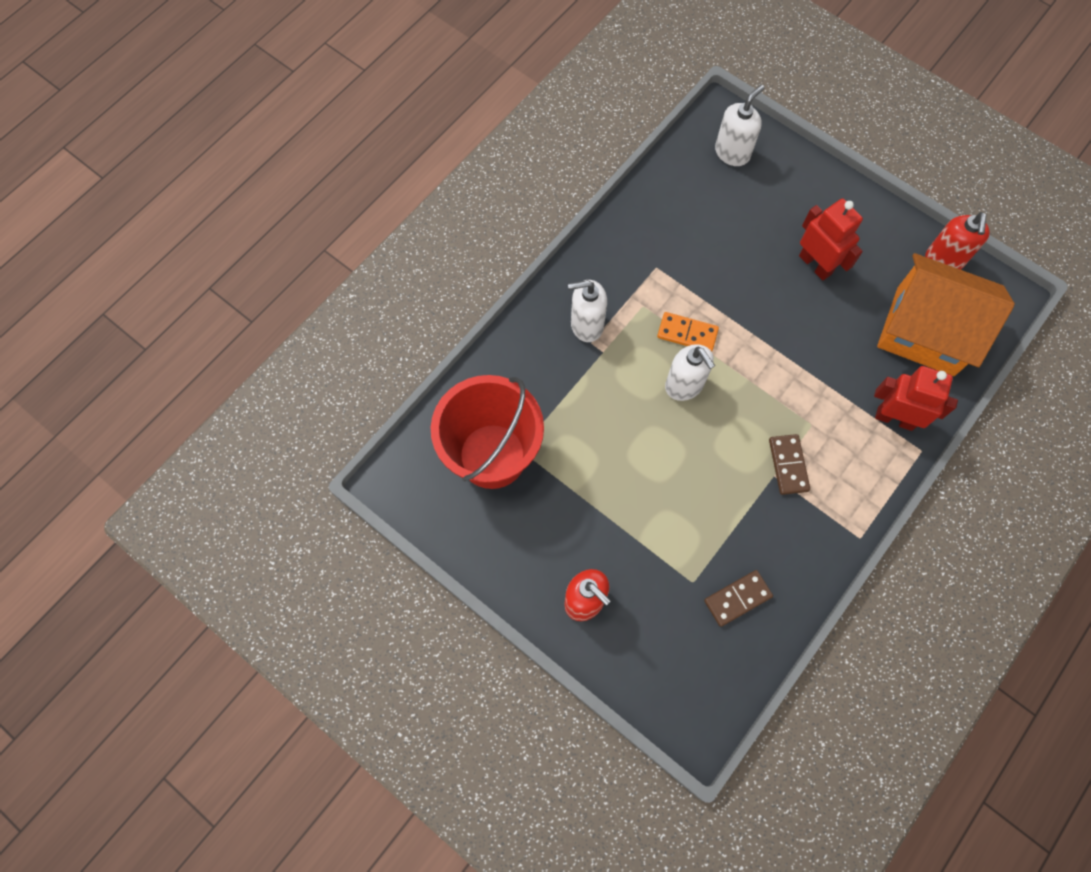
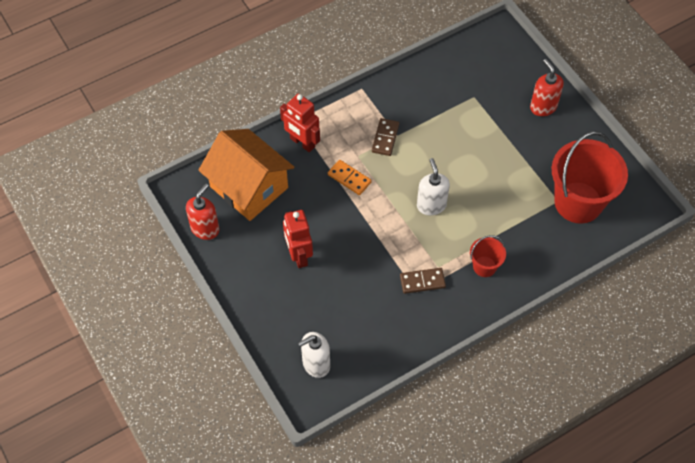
camera: 160 degrees left, 10 degrees down
white soap dispenser [568,280,607,342] -> red bucket [470,235,506,277]
orange domino [657,312,719,352] -> orange domino moved to [328,160,372,195]
brown domino [704,570,773,627] -> brown domino moved to [400,268,446,294]

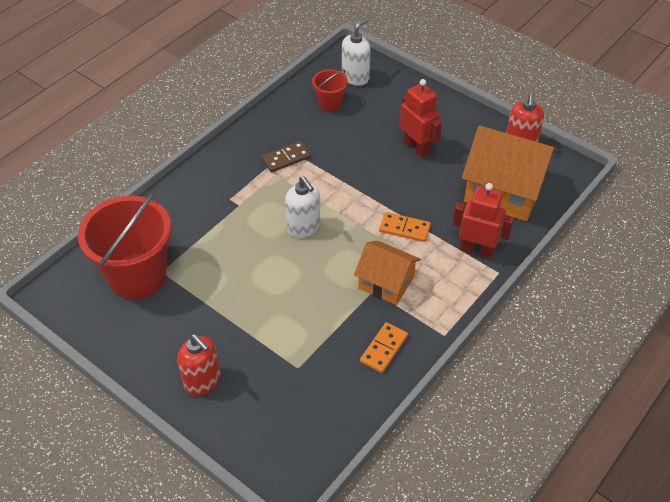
camera: 160 degrees right, 10 degrees down
brown domino [372,118,399,156] -> orange house [354,241,421,305]
red bucket [470,235,506,277] -> red bucket moved to [312,69,348,111]
none -> orange domino [360,322,408,373]

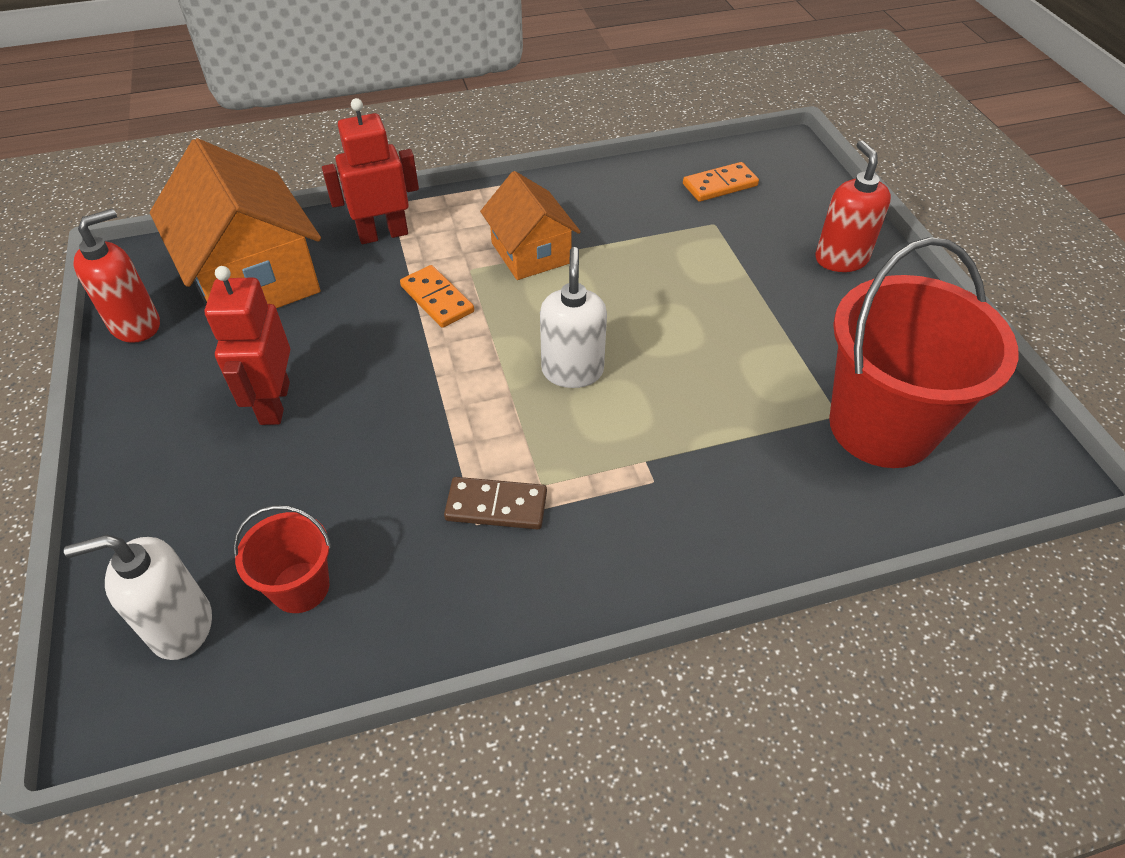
camera: 145 degrees left, 0 degrees up
orange domino [360,322,408,373] -> orange domino moved to [683,162,759,202]
red robot [453,183,514,259] -> red robot turned 105 degrees clockwise [322,98,419,244]

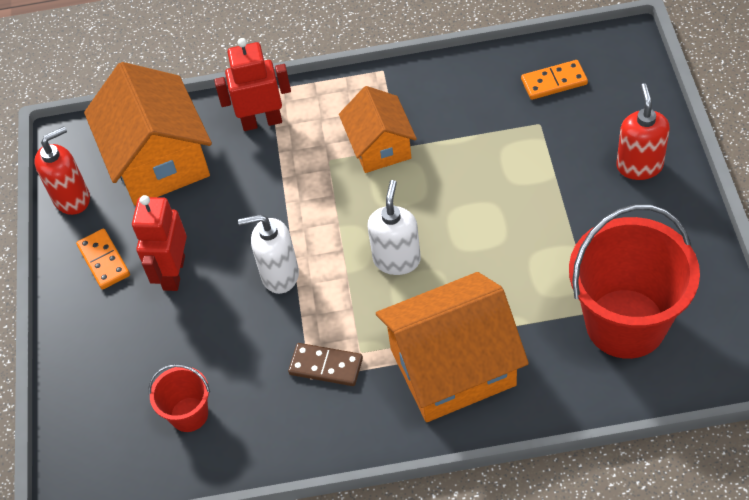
camera: 15 degrees right, 5 degrees up
white soap dispenser [64,535,212,660] -> white soap dispenser moved to [238,214,299,294]
orange domino [400,265,474,328] -> orange domino moved to [76,229,130,290]
none -> orange house [376,272,529,422]

